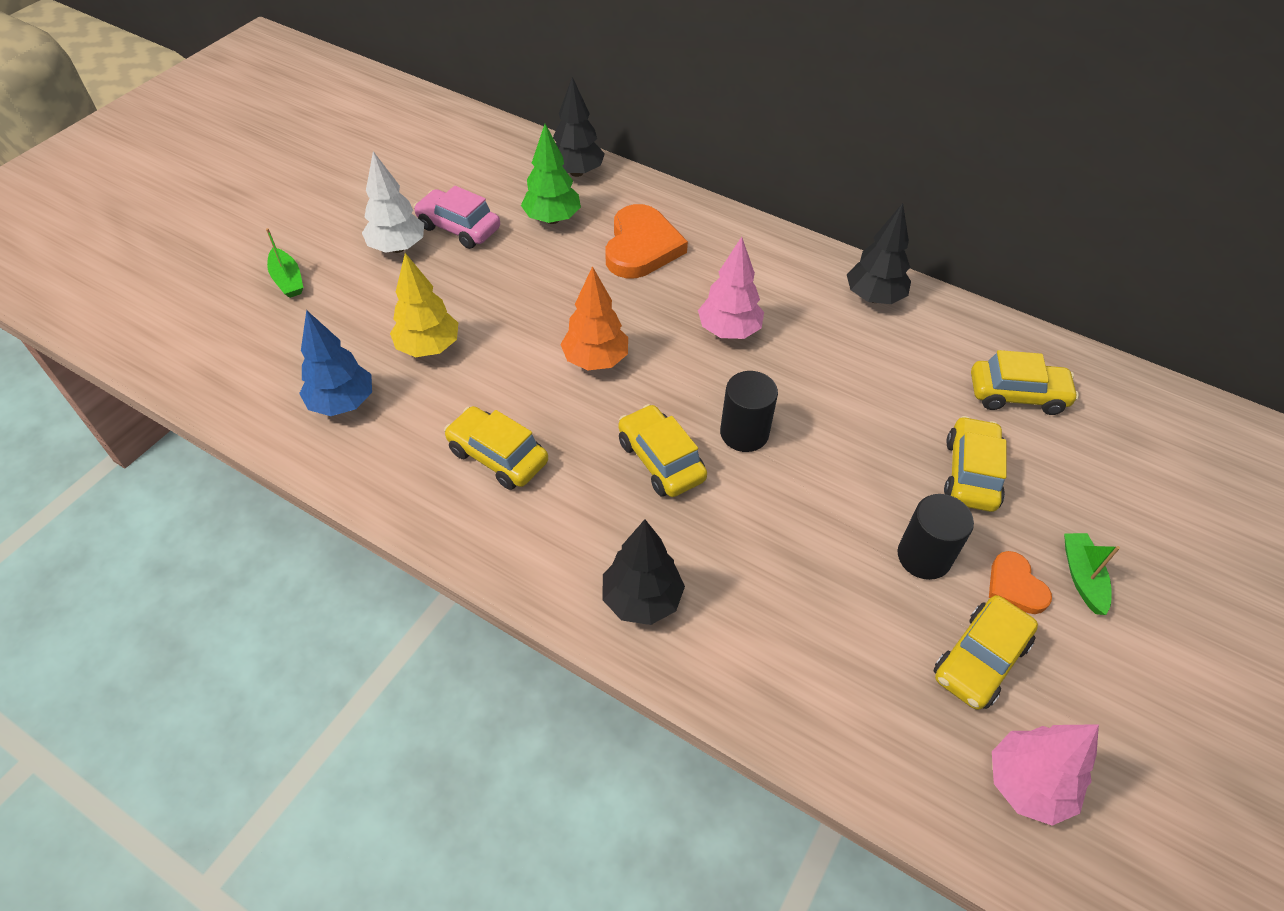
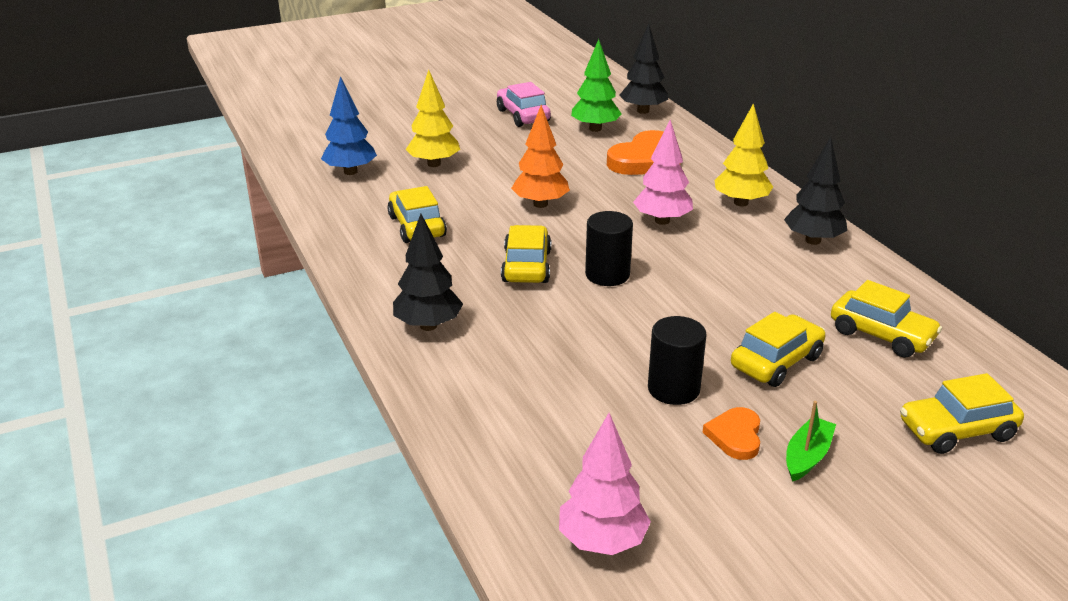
camera: 35 degrees right, 20 degrees down
green boat [266,228,303,298] -> none
white tree [362,151,424,253] -> none
yellow car [934,595,1038,710] -> yellow car moved to [900,373,1024,454]
none -> yellow tree [715,103,773,207]

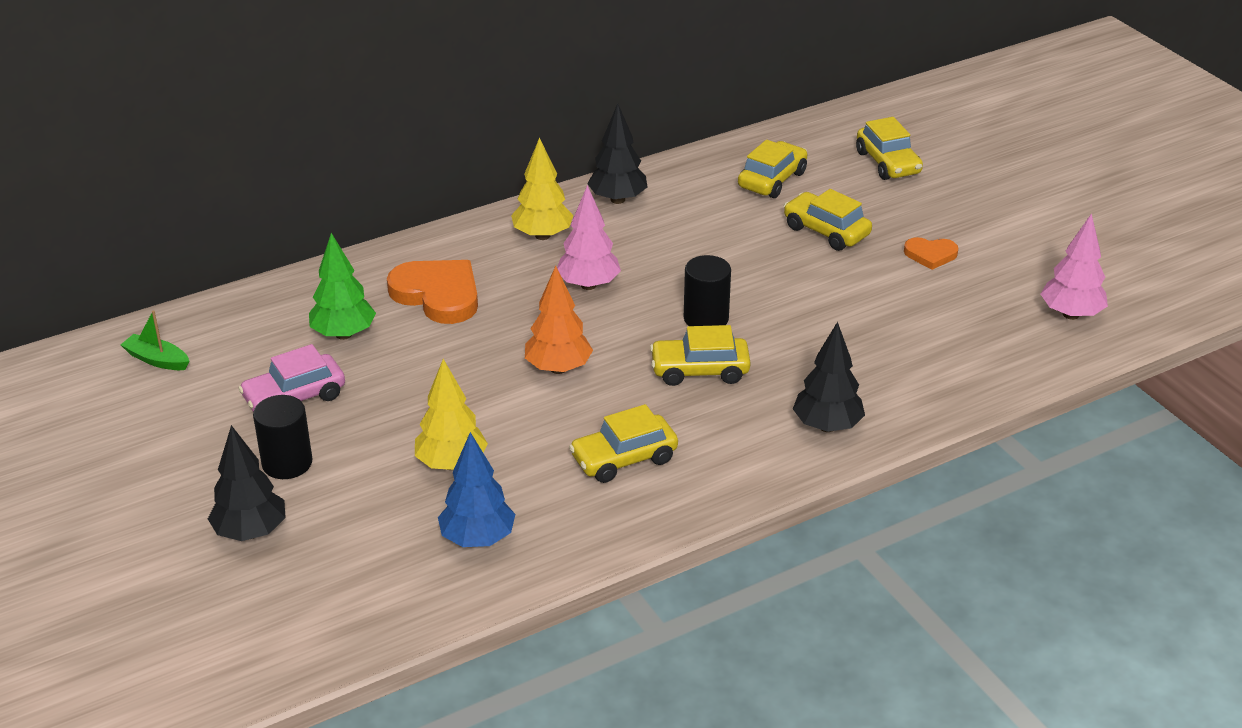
camera: 95 degrees left, 5 degrees up
black tree [619,23,668,114] -> black tree moved to [208,425,286,541]
black cylinder [648,316,707,405] -> black cylinder moved to [253,395,312,479]
green boat [786,401,836,482] -> green boat moved to [121,310,189,370]

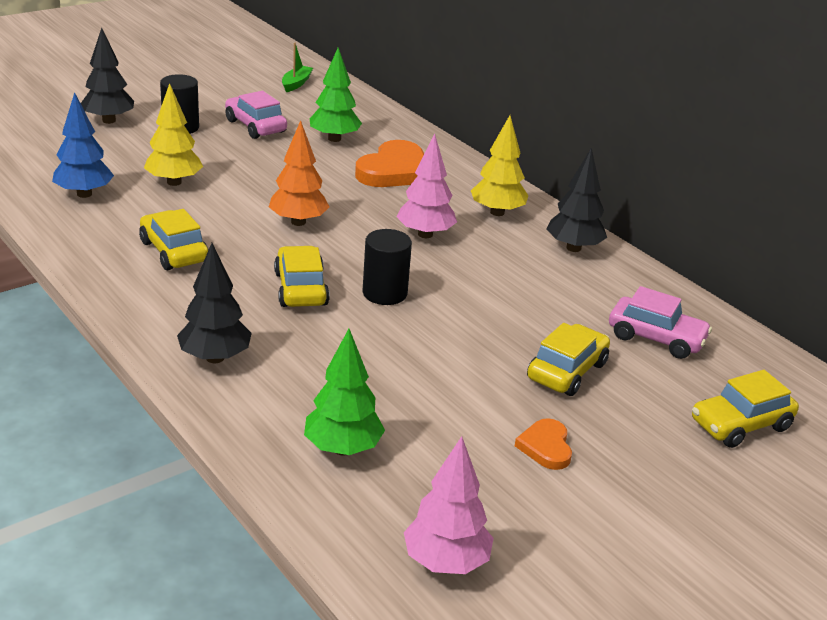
camera: 80 degrees right, 5 degrees down
yellow car [738,140,807,198] -> pink car [609,286,712,359]
none -> green tree [304,329,385,456]

